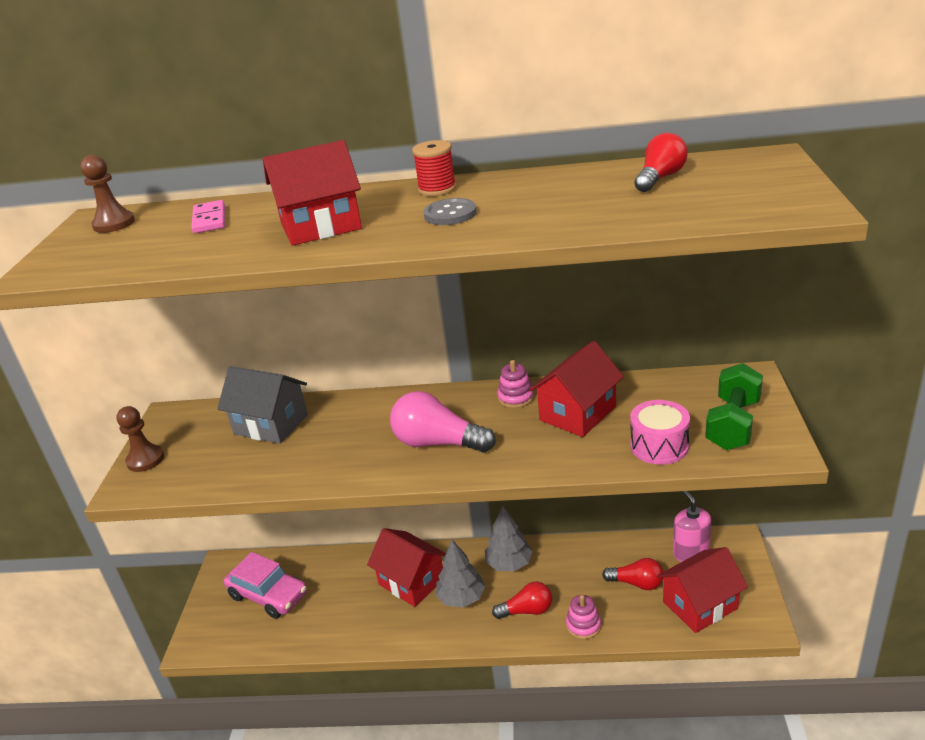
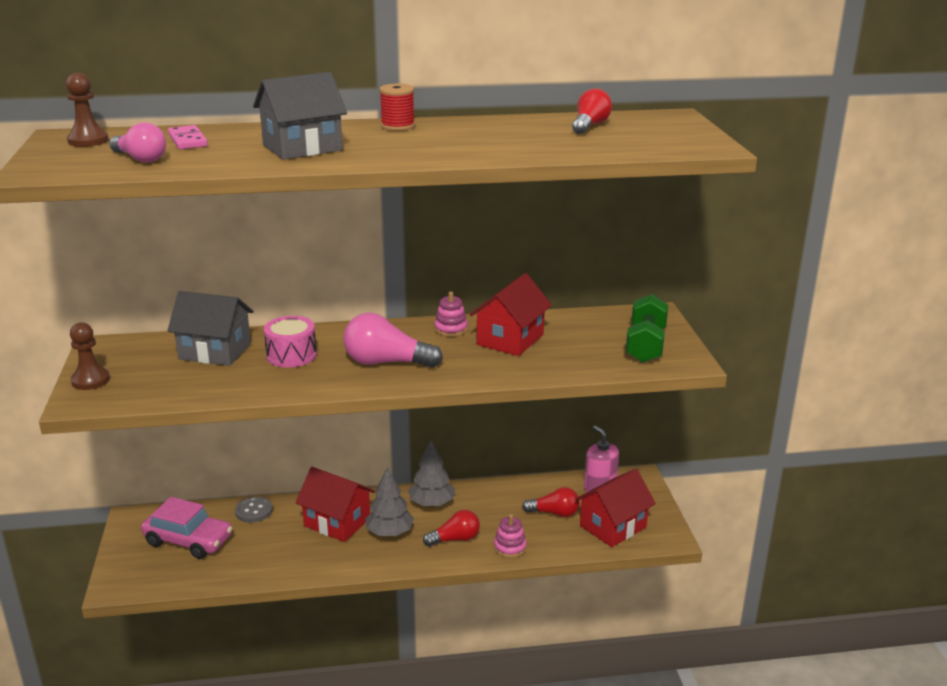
camera: 15 degrees left, 5 degrees down
red house [263,140,362,246] -> grey house [253,72,347,160]
grey button [424,198,477,225] -> grey button moved to [235,497,273,523]
pink drum [630,400,690,465] -> pink drum moved to [264,316,317,368]
none -> pink light bulb [109,123,166,162]

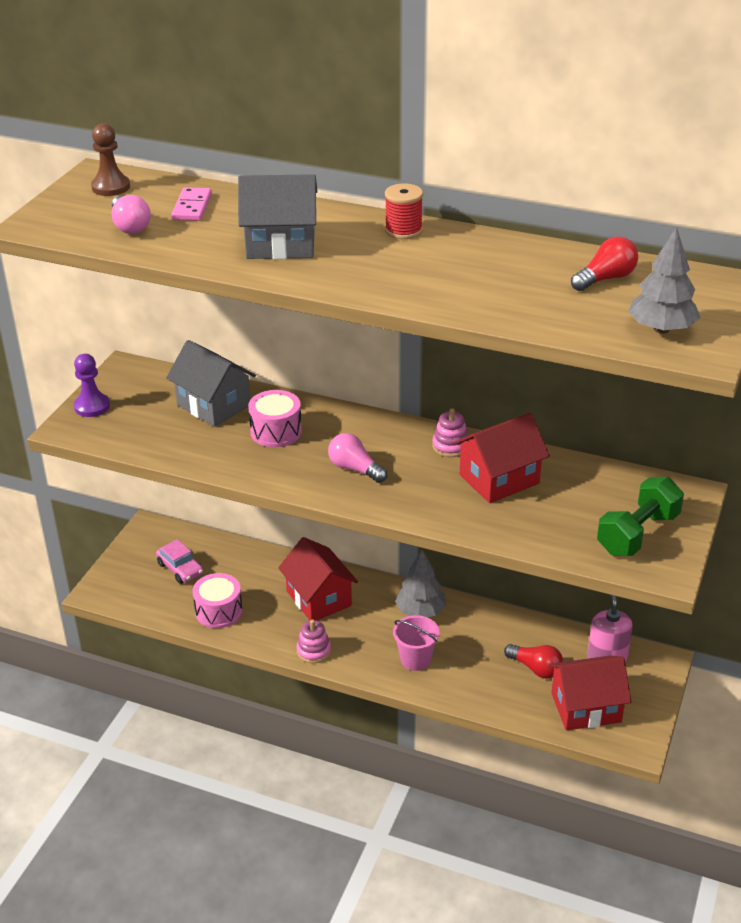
camera: 30 degrees right, 10 degrees up
brown pawn [70,322,110,390] -> purple pawn [74,354,110,417]
pink car [141,497,233,559] -> pink car [156,539,204,584], size x0.64
grey button [235,497,273,523] -> none
pink light bulb [343,313,443,368] -> pink light bulb [328,433,387,483], size x0.65
grey tree [365,468,414,536] -> grey tree moved to [628,227,700,334]
red light bulb [423,510,480,547] -> pink bucket [393,615,440,671]
pink stacking toy [494,514,527,558] -> pink stacking toy moved to [296,620,331,663]
none -> pink drum [193,573,243,628]

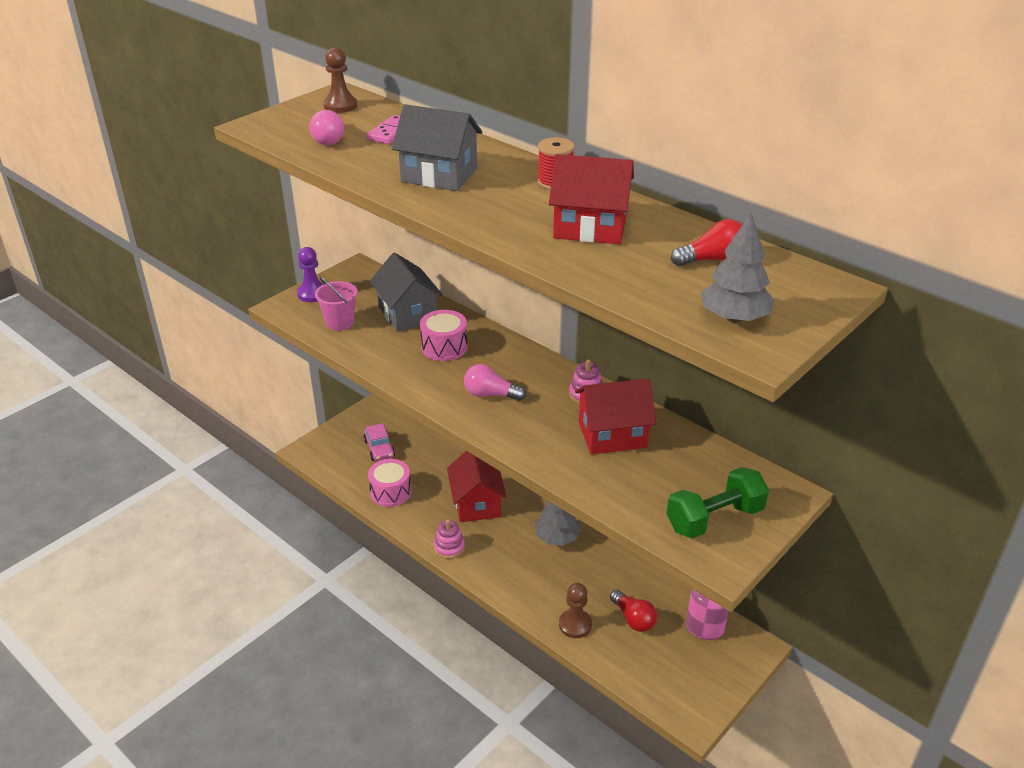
camera: 20 degrees right, 0 degrees up
pink light bulb [328,433,387,483] -> pink light bulb turned 45 degrees counterclockwise [464,364,526,401]
pink bucket [393,615,440,671] -> pink bucket moved to [315,277,358,330]
red house [549,656,631,730] -> red house moved to [549,154,634,244]
none -> brown pawn [559,583,592,638]

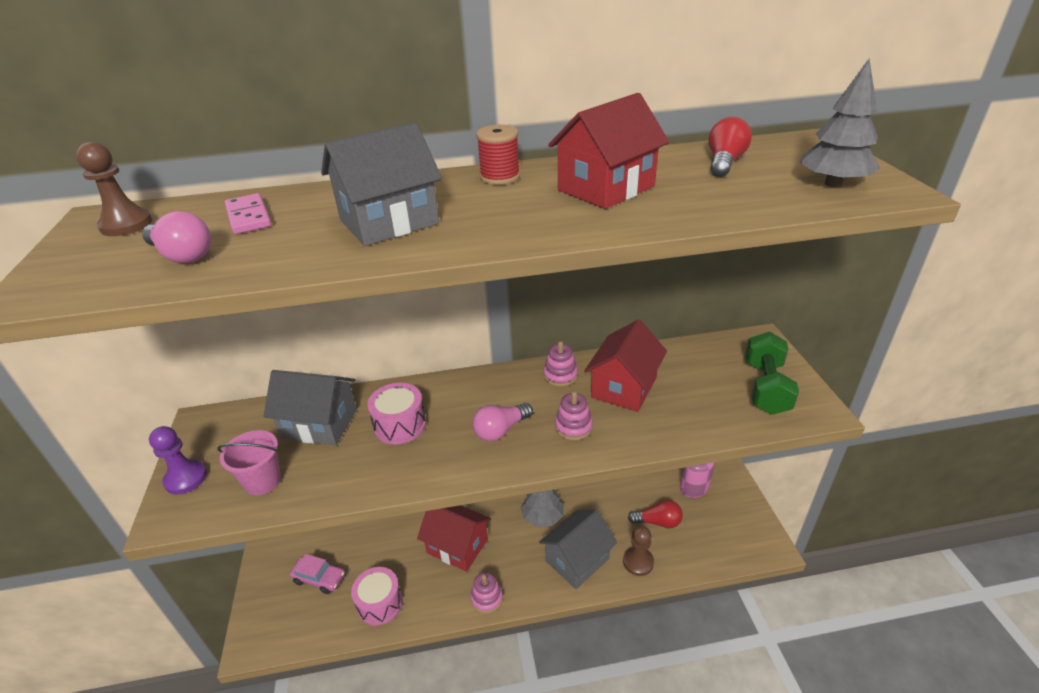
camera: 50 degrees left, 0 degrees up
none -> grey house [539,510,617,589]
none -> pink stacking toy [555,391,593,440]

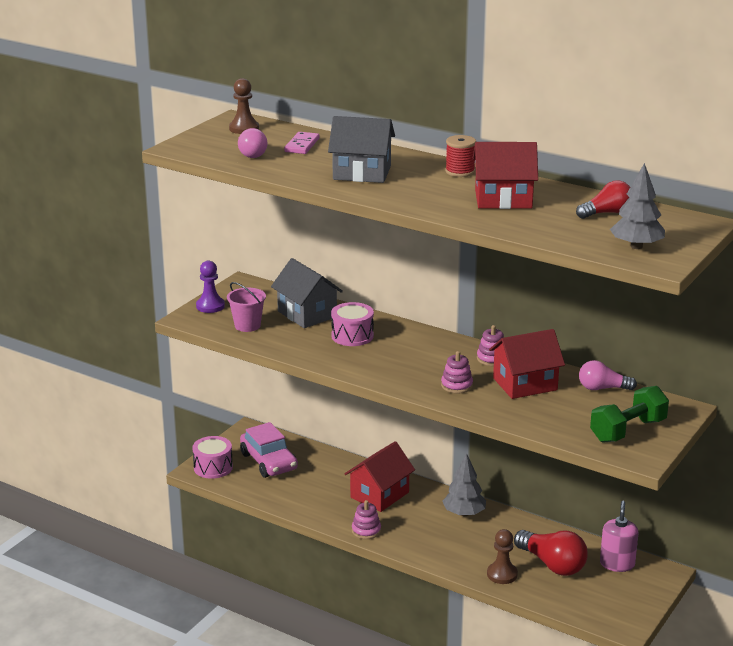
camera: 40 degrees right, 10 degrees down
pink car [290,554,345,594] -> pink car [240,422,298,478], size x1.57
pink drum [351,567,403,626] -> pink drum moved to [192,436,233,479]
red house [417,505,491,572] -> red house turned 60 degrees clockwise [345,441,415,512]
pink light bulb [472,403,533,441] -> pink light bulb moved to [579,360,637,390]
grey house [539,510,617,589] -> none
red light bulb [628,500,683,529] -> red light bulb [514,530,588,576], size x1.54

